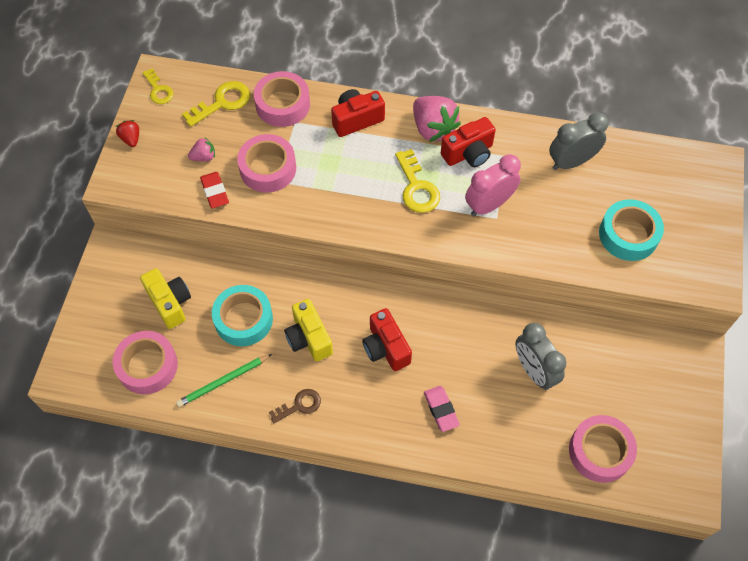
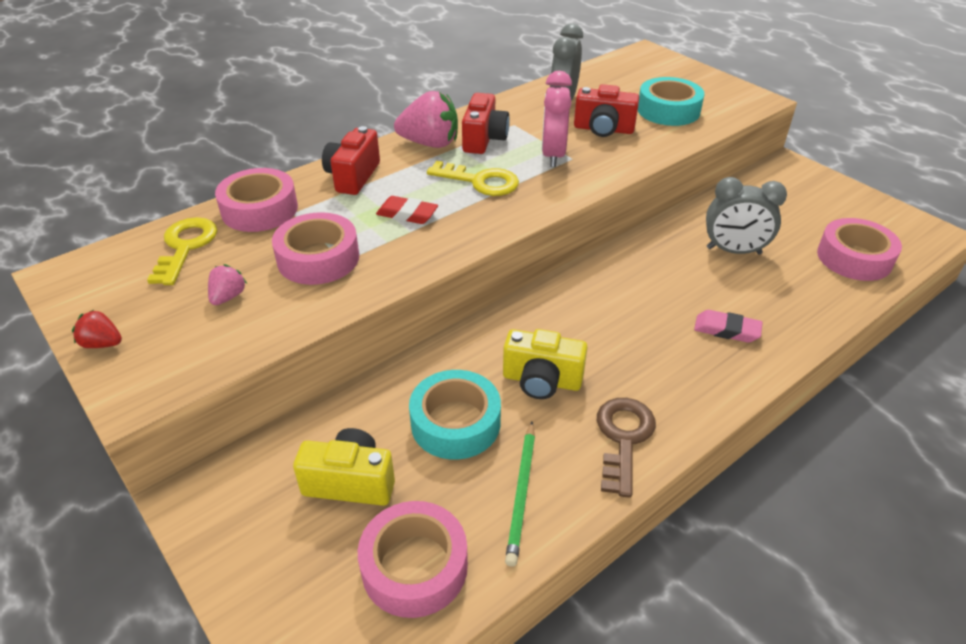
camera: 50 degrees left, 20 degrees down
yellow key [142,68,174,104] -> none
red eraser [200,172,229,208] -> red eraser moved to [376,196,438,224]
brown key [269,389,321,423] -> brown key [597,398,656,498], size x1.52
red camera [362,308,412,371] -> red camera moved to [574,84,639,137]

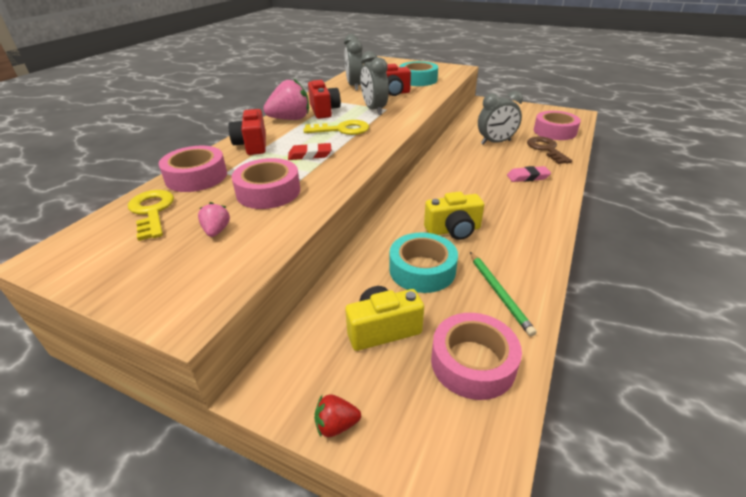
camera: 25 degrees left, 5 degrees down
red strawberry [72,310,122,348] -> red strawberry moved to [314,394,361,437]
pink clock [542,71,572,167] -> grey clock [361,51,389,115]
brown key [597,398,656,498] -> brown key moved to [527,137,572,164]

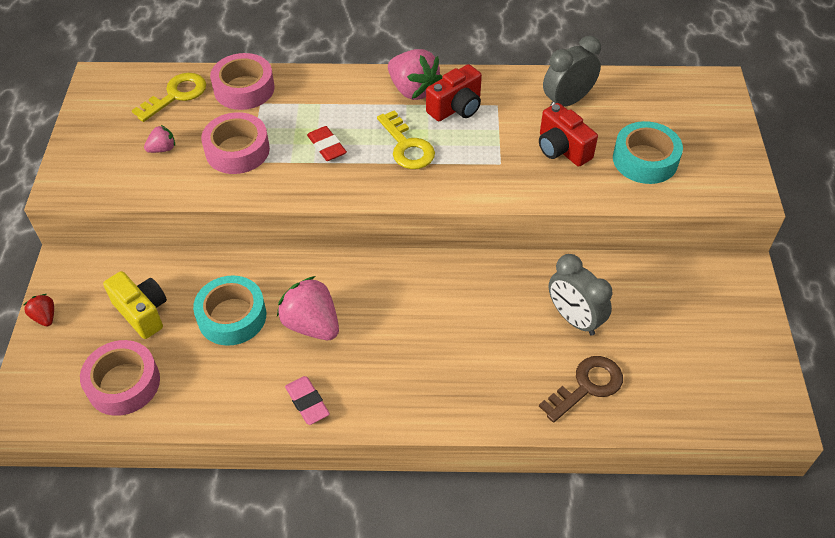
camera: 65 degrees right, 15 degrees up
red camera [228,107,266,155] -> none
grey clock [361,51,389,115] -> none
yellow camera [424,191,484,240] -> pink strawberry [277,276,339,340]
green pencil [470,252,537,336] -> none
pink eraser [507,166,551,182] -> pink eraser moved to [285,376,330,425]
pink tape [534,111,581,140] -> none

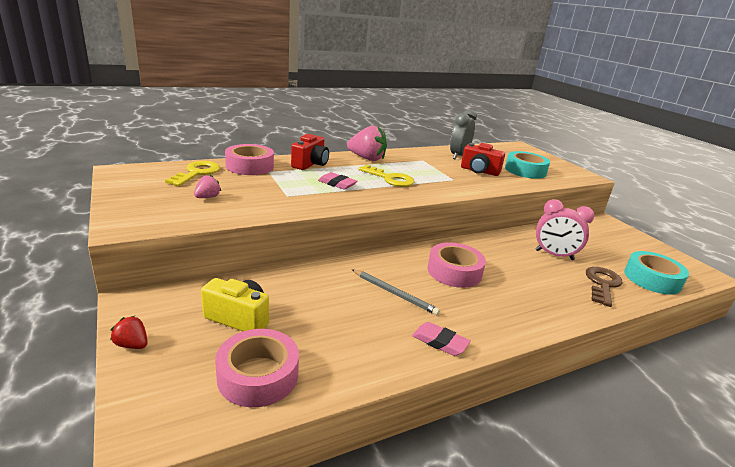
camera: 30 degrees left, 25 degrees down
turquoise tape [193,275,266,346] -> turquoise tape moved to [624,251,689,294]
pink tape [201,112,270,174] -> pink tape moved to [428,242,486,288]
pink strawberry [277,276,339,340] -> grey pencil [352,269,440,315]
red eraser [307,126,347,161] -> pink eraser [318,172,357,190]
red camera [426,64,482,121] -> red camera moved to [291,134,329,170]
grey clock [549,254,612,336] -> pink clock [535,199,594,260]

